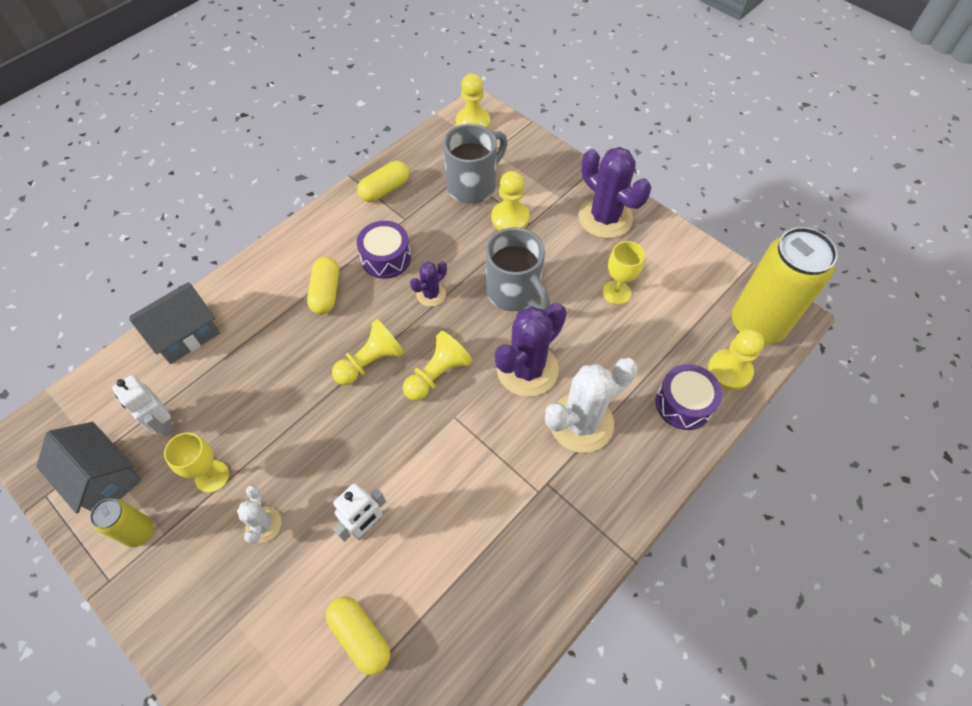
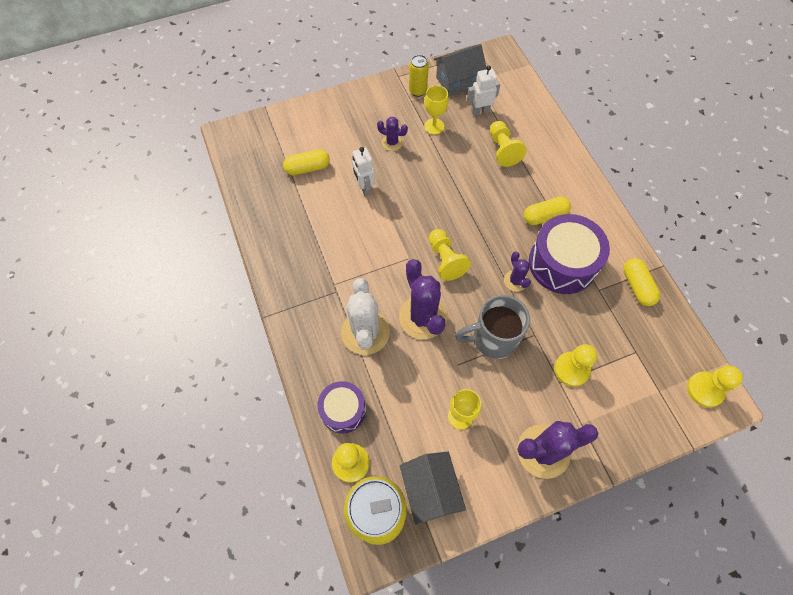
camera: 115 degrees right, 5 degrees up
grey house [129,282,220,364] -> grey house moved to [399,452,466,525]
white cactus [237,485,281,544] -> purple cactus [377,117,408,151]
yellow capsule [307,256,339,314] -> yellow capsule turned 45 degrees counterclockwise [524,196,571,225]
yellow pawn [332,319,405,385] -> yellow pawn moved to [490,121,526,167]
purple drum [357,221,411,279] -> purple drum [529,214,610,294], size x1.66
grey mug [443,124,508,204] -> none

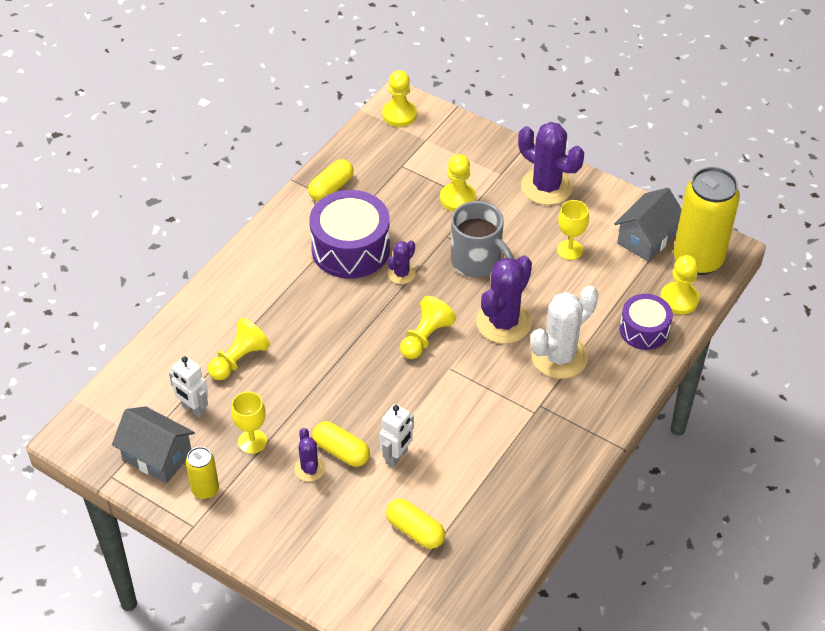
camera: 125 degrees left, 15 degrees down
yellow capsule [524,196,571,225] -> yellow capsule moved to [312,421,370,467]

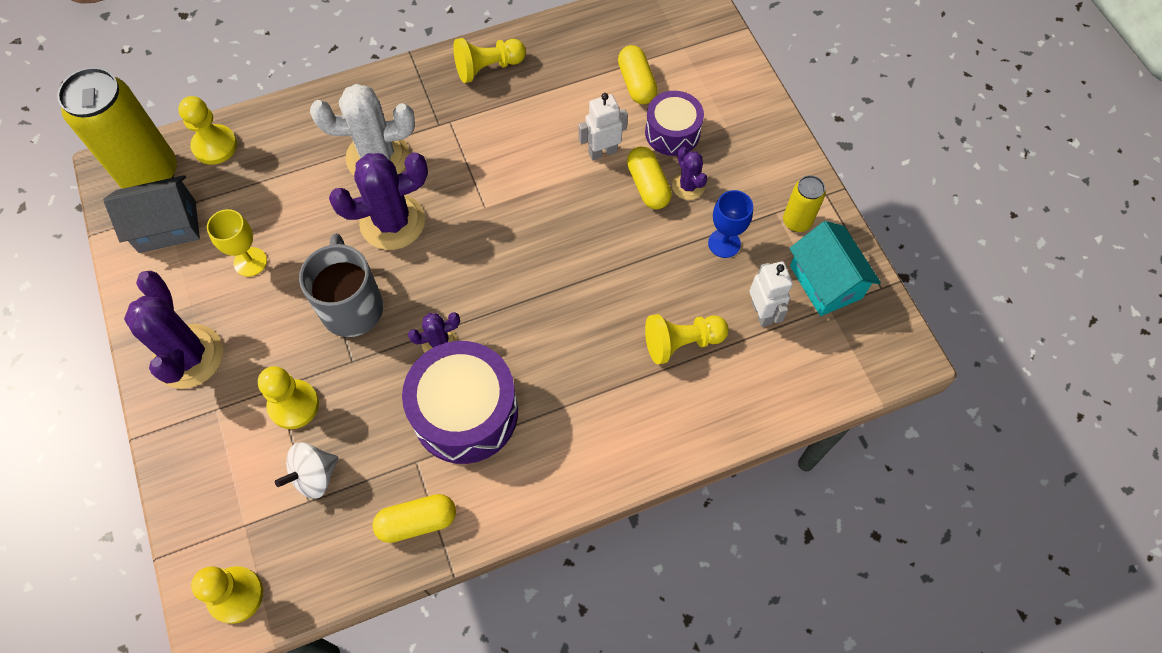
camera: 145 degrees left, 15 degrees up
grey house [112,406,195,483] -> turquoise house [789,221,881,316]
yellow goblet [231,391,267,454] -> blue goblet [708,190,753,258]
purple cactus [294,428,325,482] -> purple cactus turned 45 degrees counterclockwise [672,147,708,200]
yellow pawn [400,296,456,359] -> yellow pawn moved to [453,38,526,83]
purple drum [620,294,673,350] -> purple drum moved to [645,91,704,156]
none -> white spinning top [275,442,338,499]

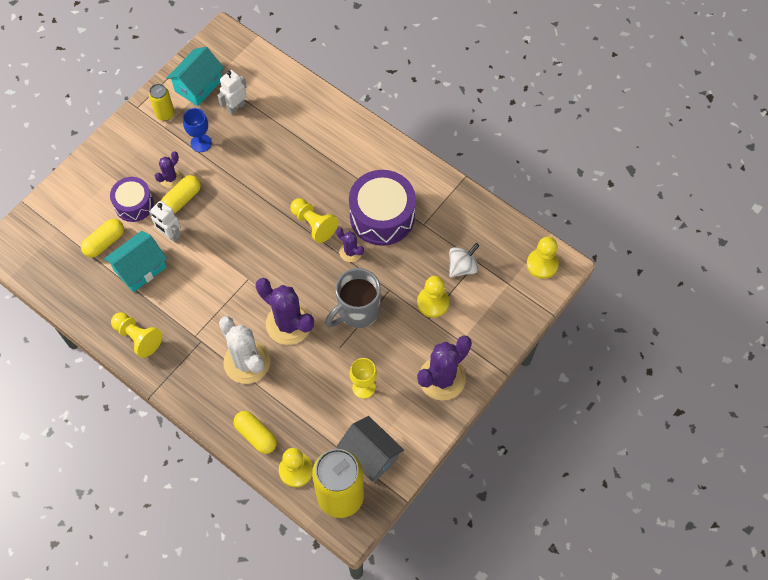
camera: 120 degrees left, 0 degrees up
white spinning top [275,442,338,499] -> white spinning top turned 60 degrees counterclockwise [449,243,479,278]
yellow capsule [372,494,456,543] -> yellow capsule moved to [234,411,277,454]
yellow pawn [645,314,729,364] -> yellow pawn moved to [290,198,338,243]
none -> turquoise house [104,231,167,292]

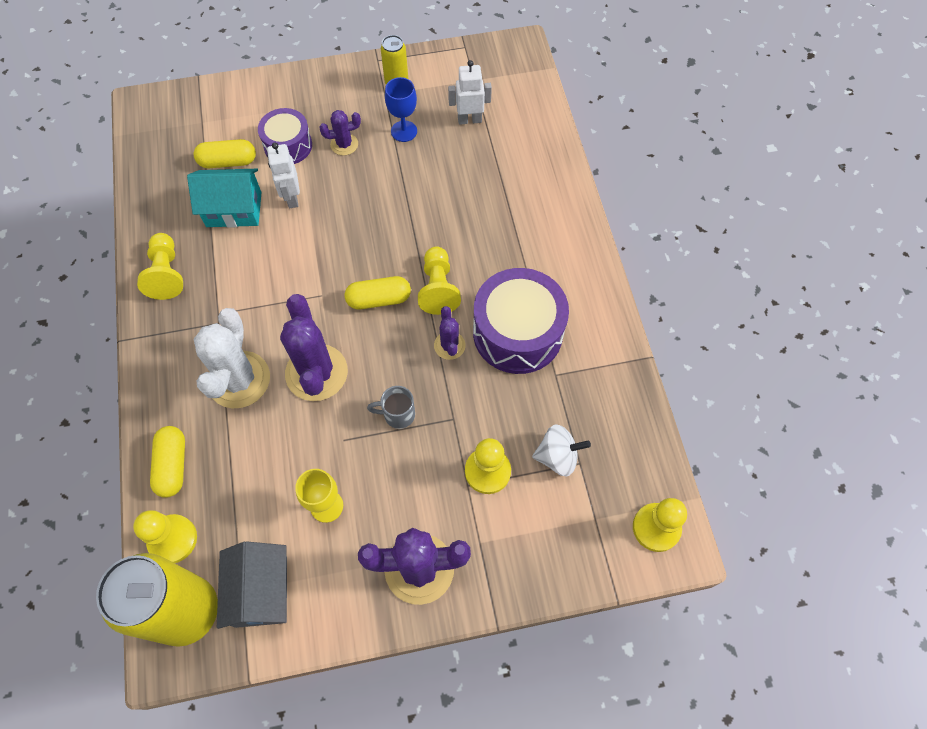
camera: 40 degrees right, 0 degrees up
yellow capsule [161,175,201,213] -> yellow capsule moved to [345,276,411,309]
turquoise house [167,47,224,106] -> none
grey mug [325,268,381,328] -> grey mug [367,386,415,429], size x0.53

